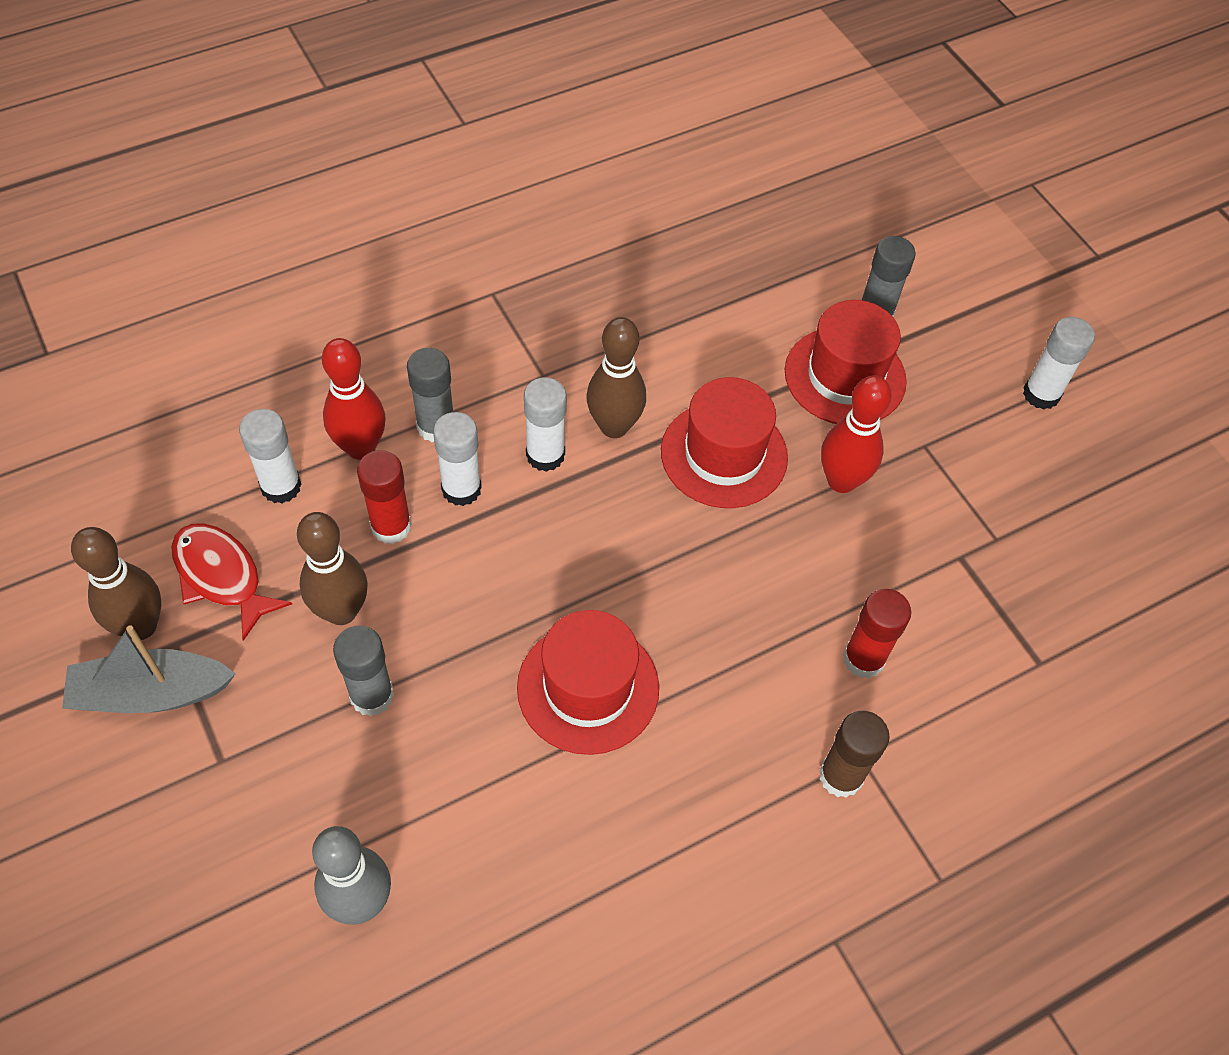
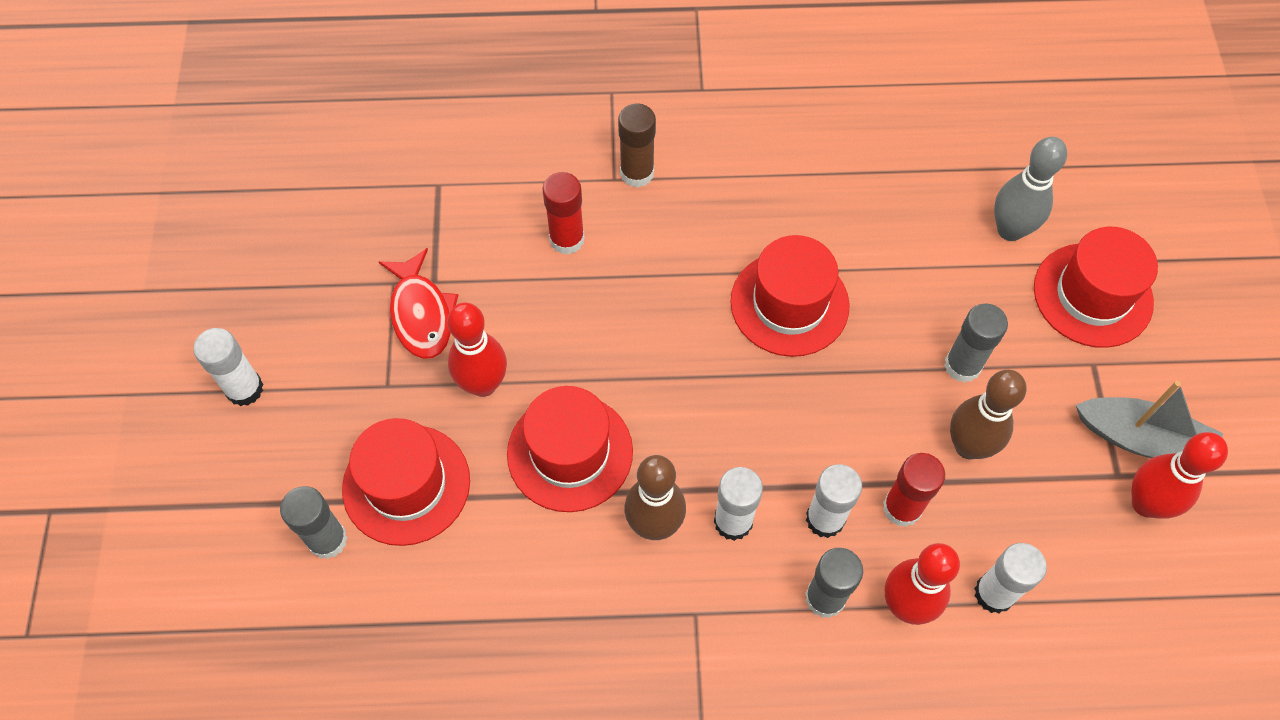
camera: 150 degrees left, 5 degrees up
brown bowling pin [71,527,161,640] -> red bowling pin [1131,432,1228,518]
red fish [171,523,292,641] -> red fish moved to [379,248,458,359]
none -> red hat [1034,227,1158,348]

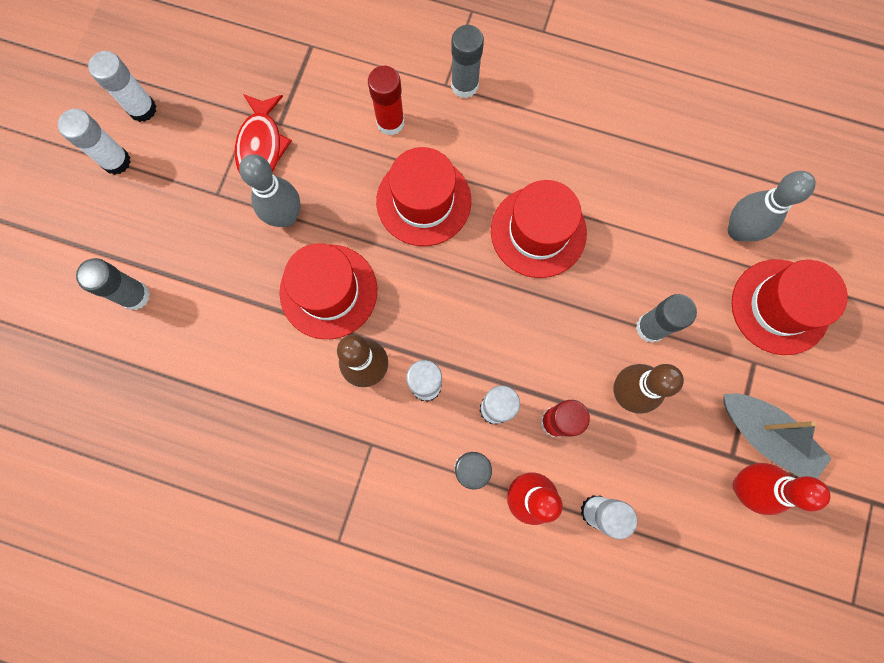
camera: 20 degrees right, 15 degrees up
red hat [342,418,470,546] -> red hat moved to [376,147,471,246]
red bowling pin [447,302,507,397] -> grey bowling pin [239,154,300,227]
brown glue stick [618,103,656,188] -> grey glue stick [451,25,484,98]
none -> white glue stick [88,51,157,122]

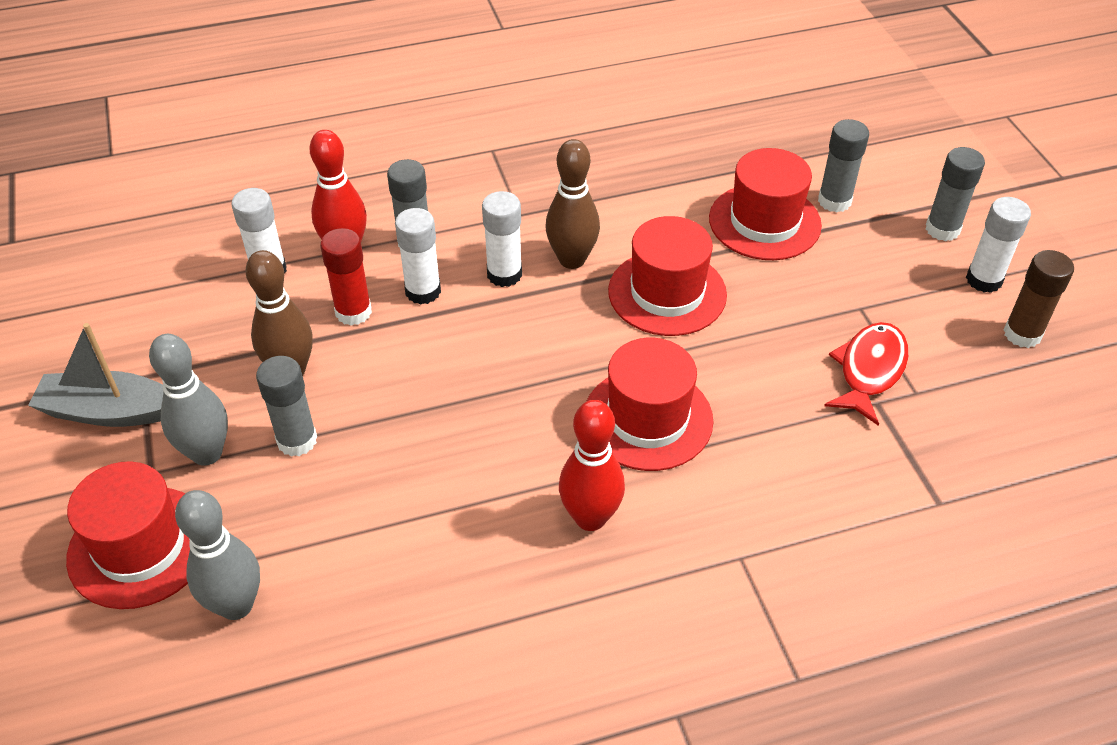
camera: 145 degrees right, 30 degrees down
white glue stick [88,51,157,122] -> brown glue stick [1004,250,1074,348]
red fish [235,94,292,174] -> red fish turned 60 degrees clockwise [824,322,909,426]
grey bowling pin [239,154,300,227] -> grey bowling pin moved to [149,334,228,466]
red glue stick [368,66,405,135] -> none
grey glue stick [451,25,484,98] -> grey glue stick moved to [926,147,985,241]
red hat [491,180,587,278] -> red hat moved to [709,148,822,260]
red bowling pin [733,463,831,515] -> red bowling pin moved to [559,400,625,531]

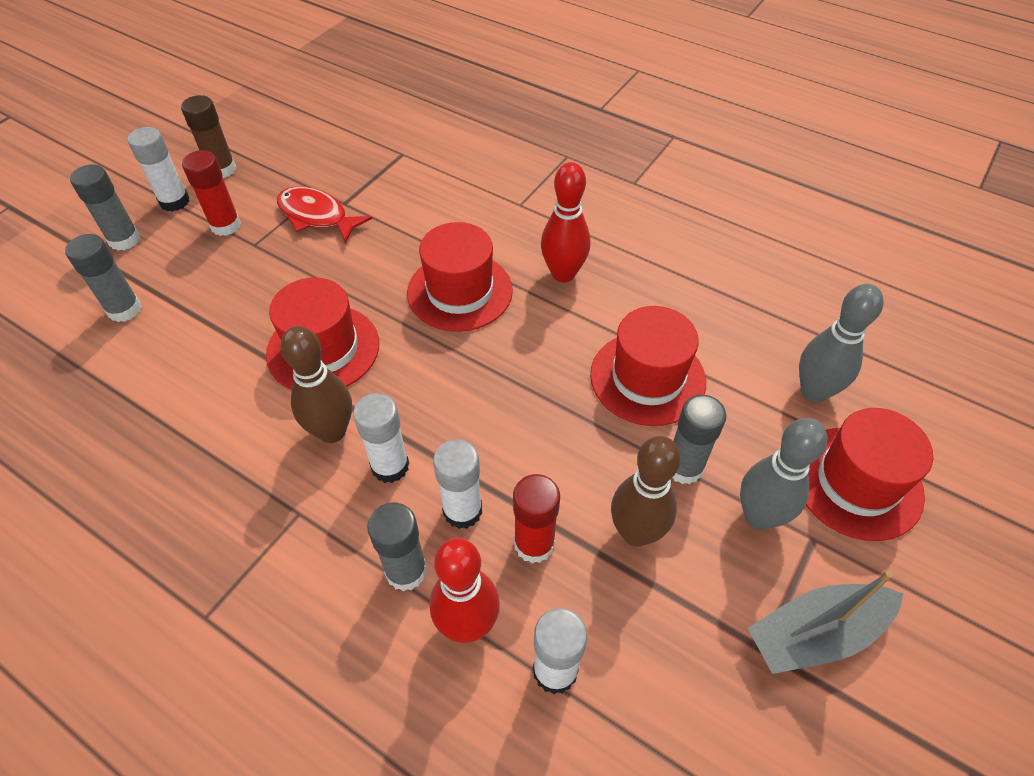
camera: 130 degrees left, 5 degrees up
grey boat [28,323,164,427] -> grey boat turned 105 degrees clockwise [748,570,904,674]
red hat [709,148,822,260] -> red hat moved to [590,306,706,426]
red fish [824,322,909,426] -> red fish turned 45 degrees clockwise [277,186,372,244]
none -> red glue stick [182,150,241,236]

